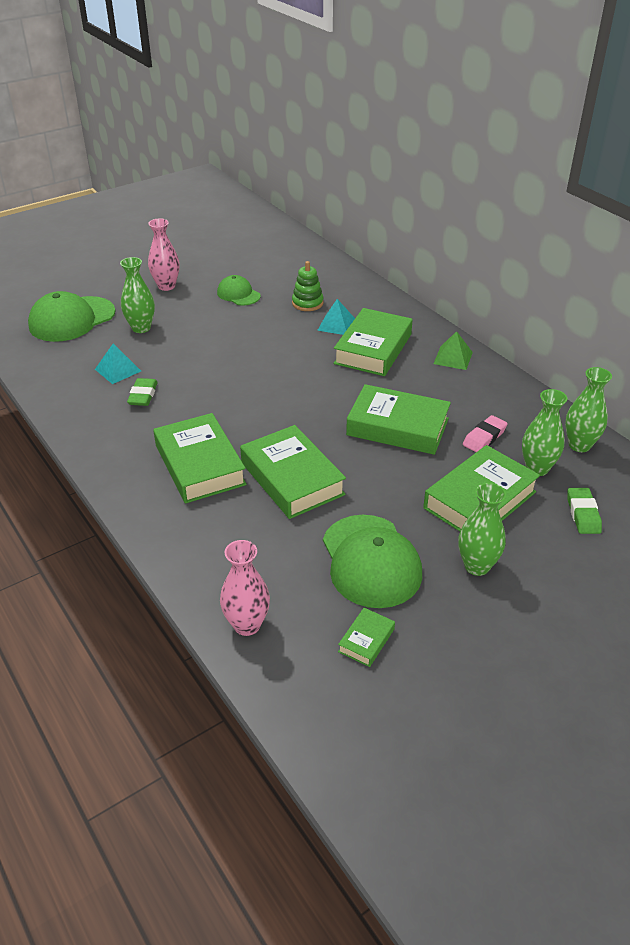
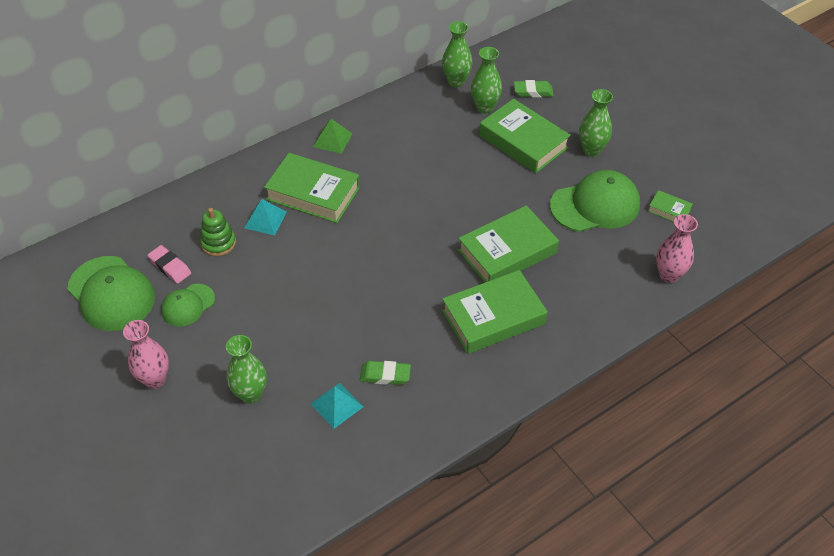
camera: 90 degrees left, 10 degrees up
green cap [28,291,115,342] -> green cap moved to [67,256,155,331]
green book [346,384,451,455] -> none
pink eraser [463,415,508,452] -> pink eraser moved to [147,245,191,284]

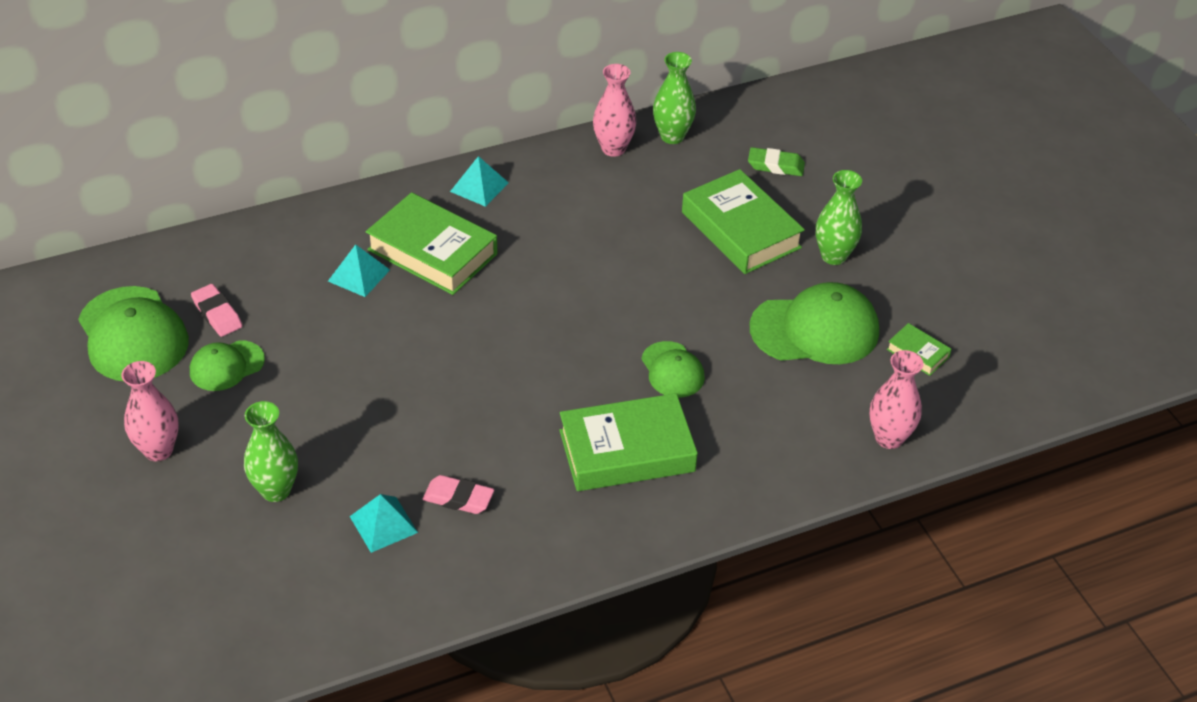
camera: 10 degrees right, 5 degrees down
green stacking toy [200,208,236,256] -> none
green pyramid [313,119,353,154] -> turquoise pyramid [450,156,509,207]
green eraser [360,361,411,385] -> pink eraser [423,475,494,514]
green book [458,205,559,282] -> green cap [641,341,705,398]
green vase [471,47,502,113] -> none
none -> pink vase [593,64,636,157]

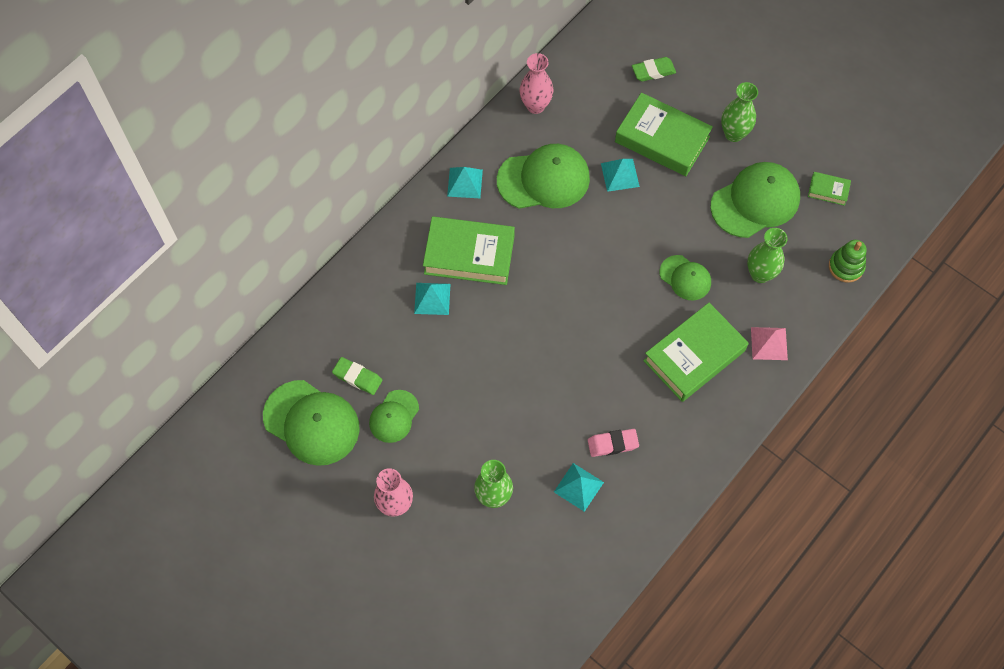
camera: 25 degrees left, 20 degrees up
pink eraser [191,284,242,337] -> green eraser [332,357,382,395]
green vase [653,52,696,144] -> green vase moved to [747,228,787,283]
pink vase [869,350,924,449] -> green stacking toy [829,240,867,283]
none -> green cap [497,144,590,209]
none -> turquoise pyramid [601,159,640,192]
none -> pink pyramid [751,327,788,360]

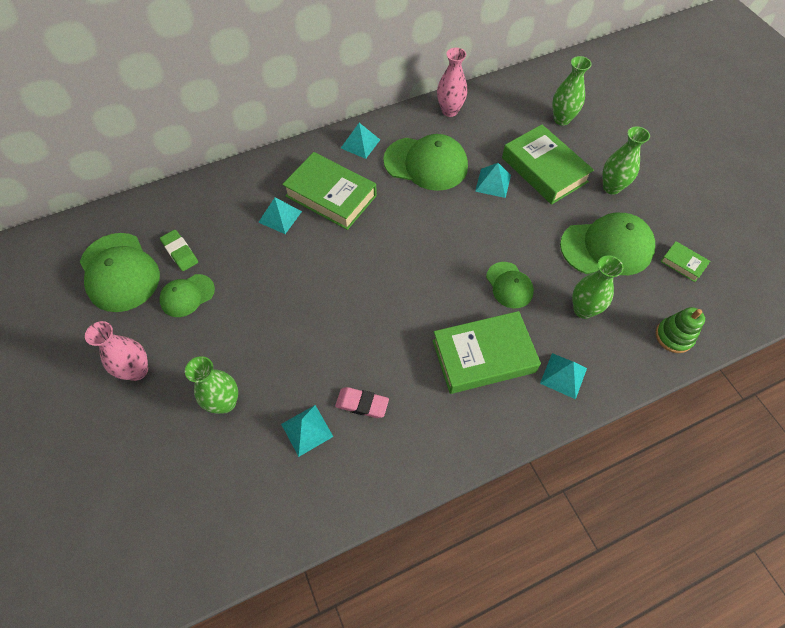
camera: 25 degrees right, 5 degrees down
green eraser [632,57,676,82] -> green vase [552,56,592,126]
pink pyramid [751,327,788,360] -> turquoise pyramid [540,353,587,399]

